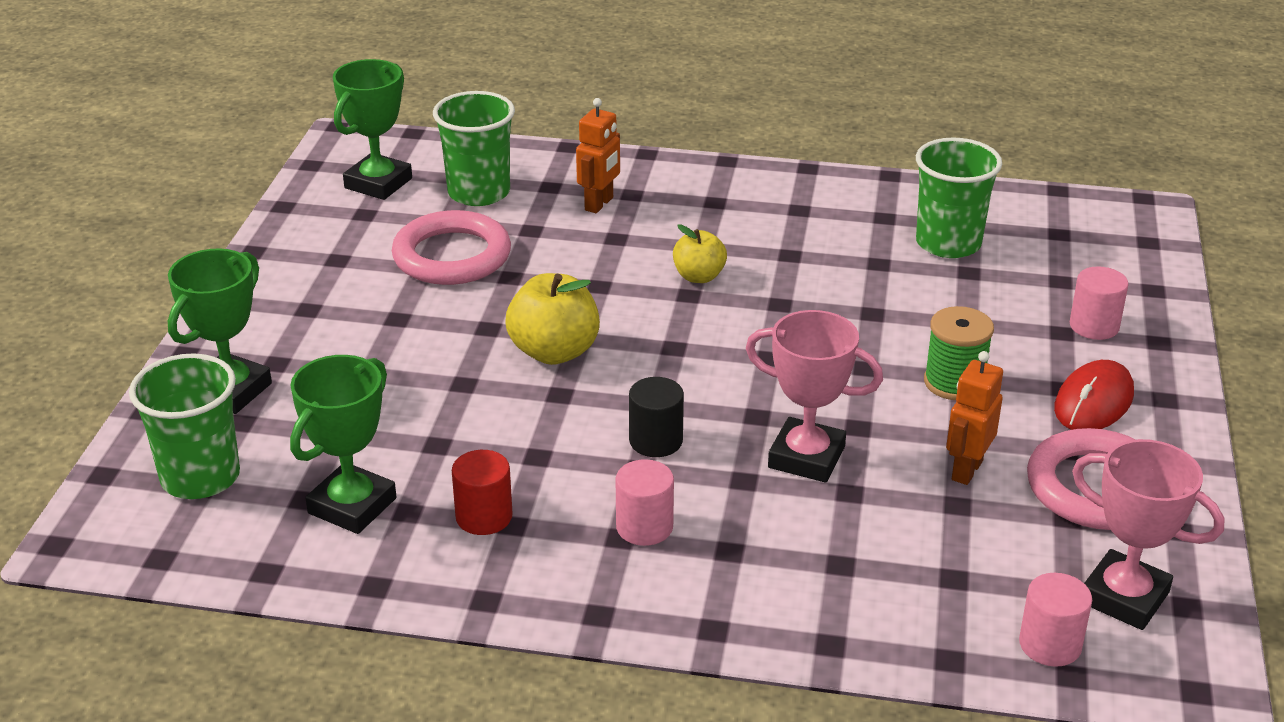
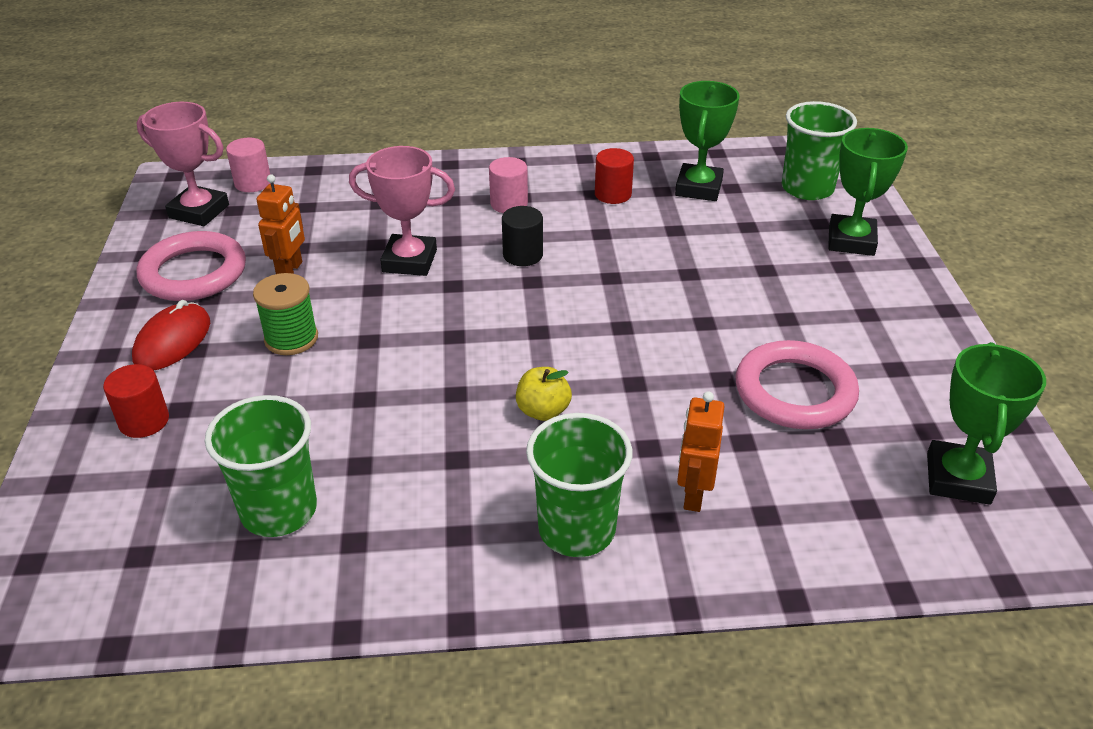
camera: 165 degrees right, 5 degrees up
green cup [433,91,515,206] -> green cup moved to [526,413,632,557]
yellow apple [505,273,600,365] -> none
pink cylinder [1070,266,1129,340] -> red cylinder [103,364,169,438]

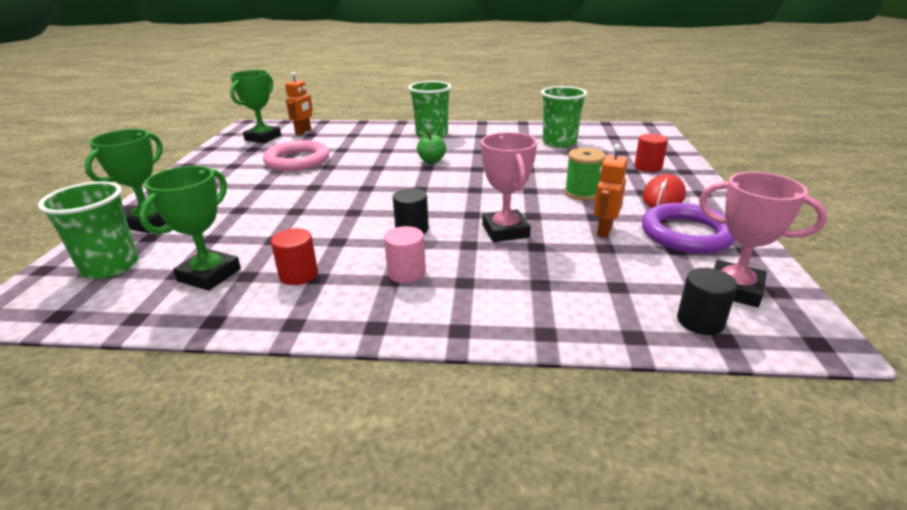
camera: 170 degrees left, 10 degrees down
pink ring [137,231,246,301] -> purple ring [642,203,736,254]
pink cylinder [226,138,271,192] -> black cylinder [677,268,738,335]
pink trophy [349,146,455,276] -> pink trophy turned 60 degrees clockwise [481,132,537,242]
yellow apple [516,367,572,421] -> green apple [417,131,446,163]
orange robot [677,391,725,512] -> orange robot moved to [285,72,313,135]

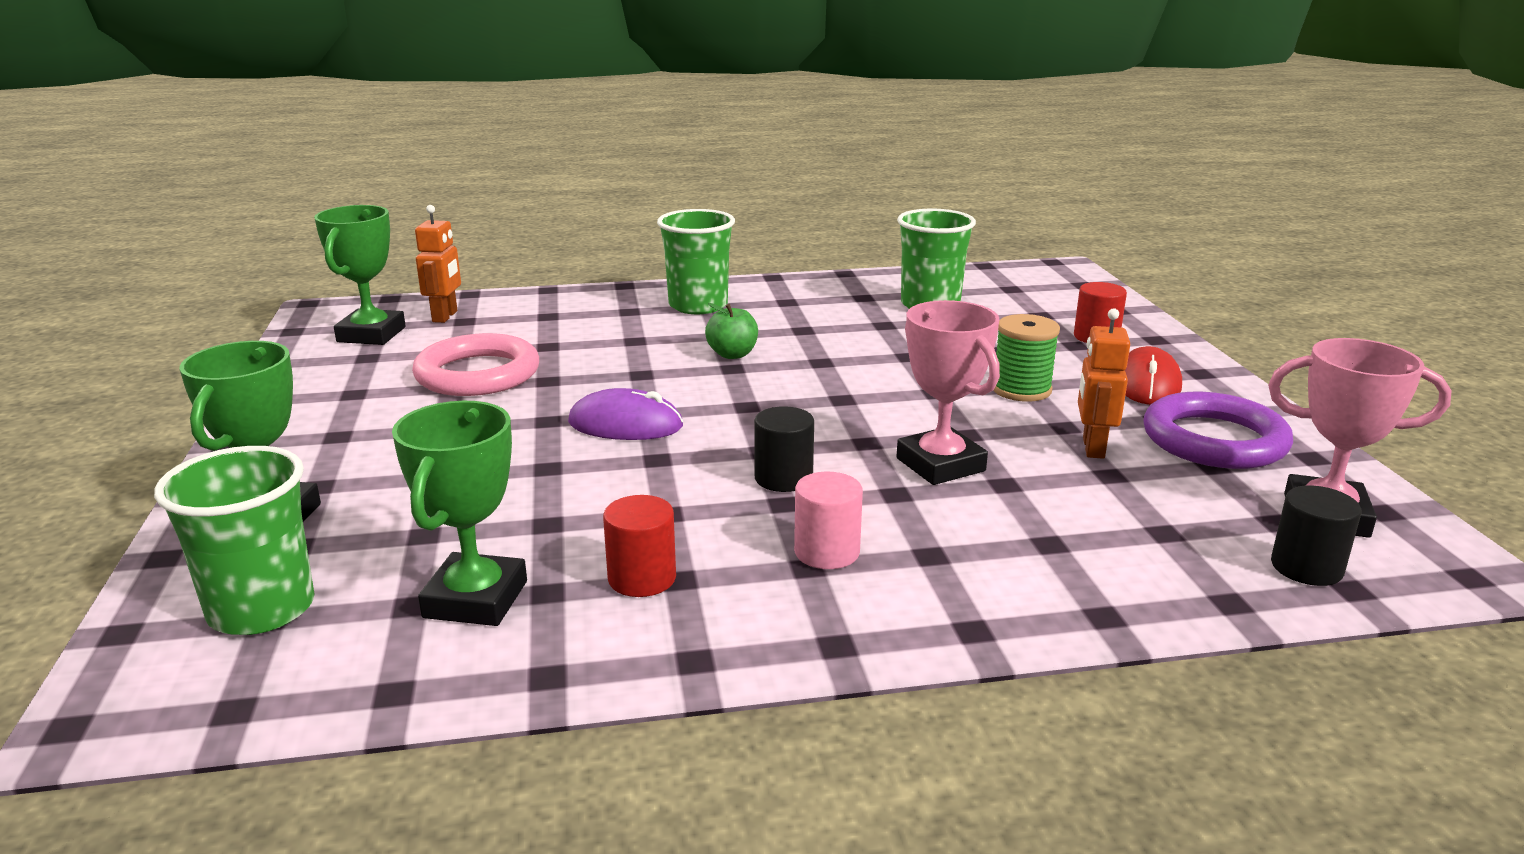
camera: 15 degrees left, 5 degrees down
none -> purple mouse [568,388,683,440]

